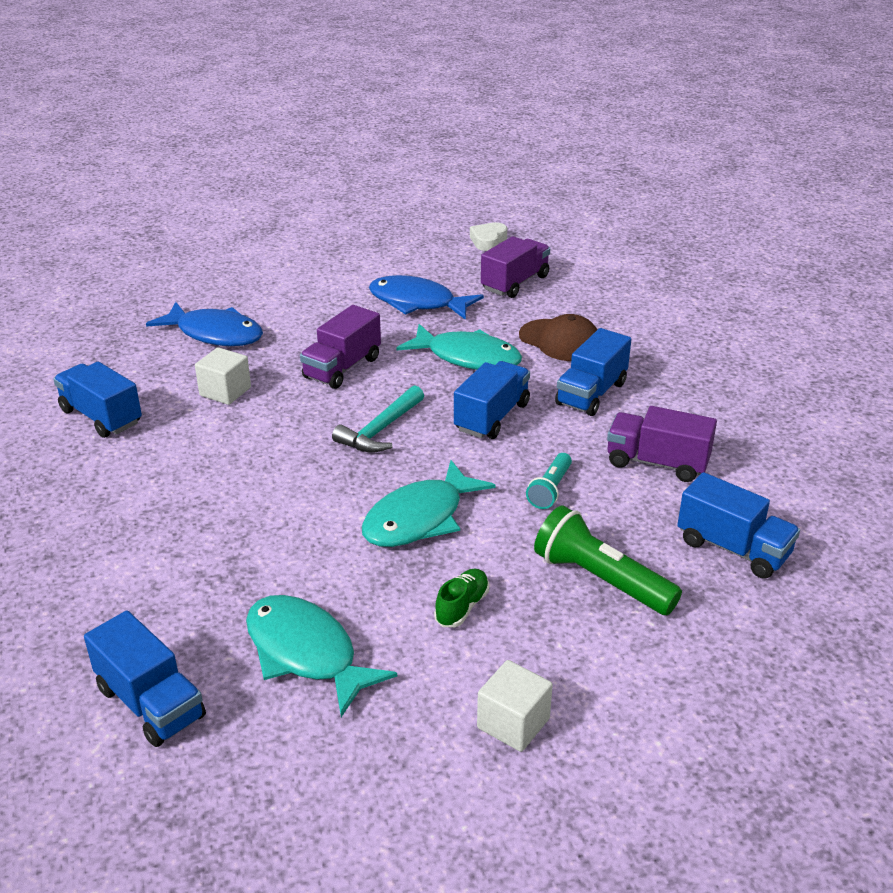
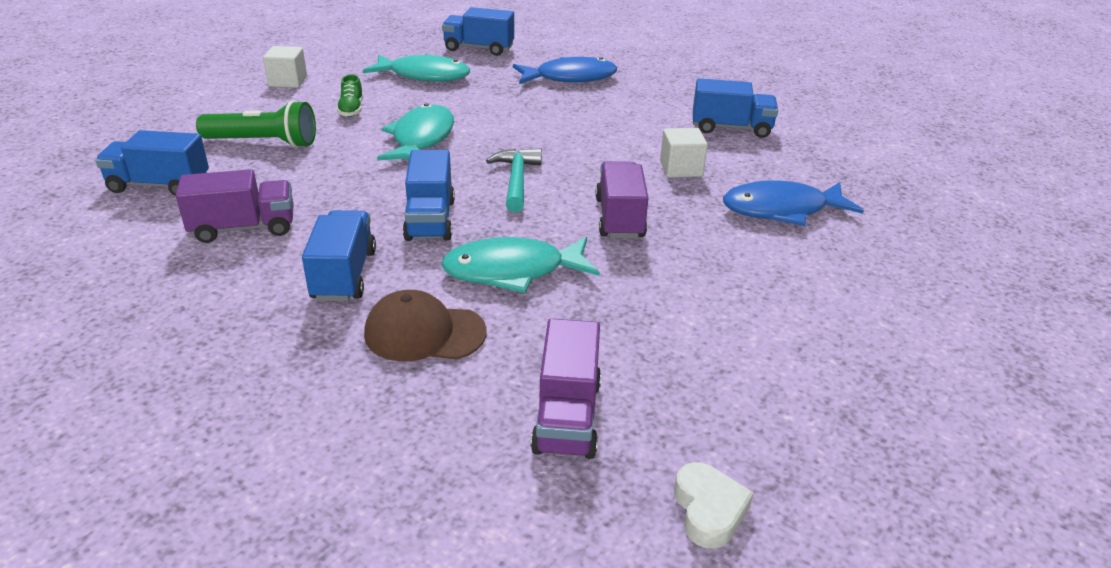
camera: 145 degrees right, 0 degrees up
blue fish [369,275,484,320] -> blue fish moved to [513,57,617,84]
turquoise flashlight [526,453,572,509] -> none

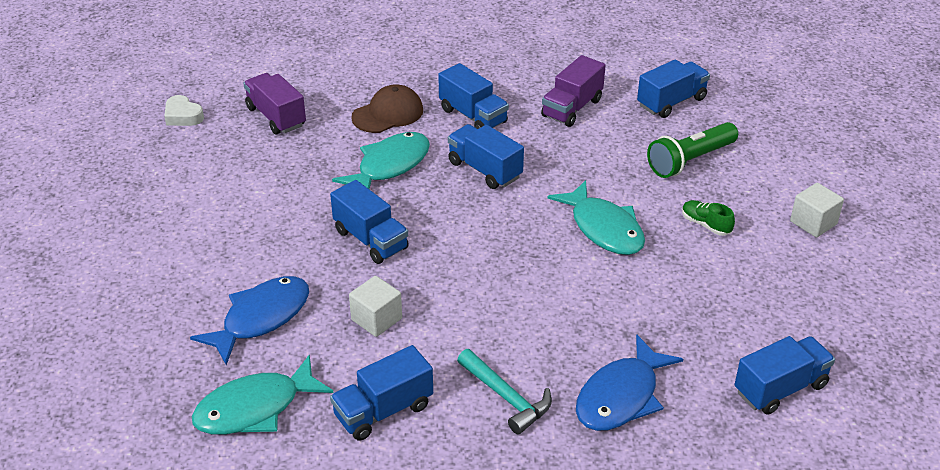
camera: 140 degrees right, 5 degrees up
turquoise fish [363,54,470,82] -> turquoise fish moved to [192,355,334,435]
turquoise hammer [486,149,542,212] -> turquoise hammer moved to [457,349,552,435]
purple truck [596,161,649,239] -> blue truck [330,180,409,264]

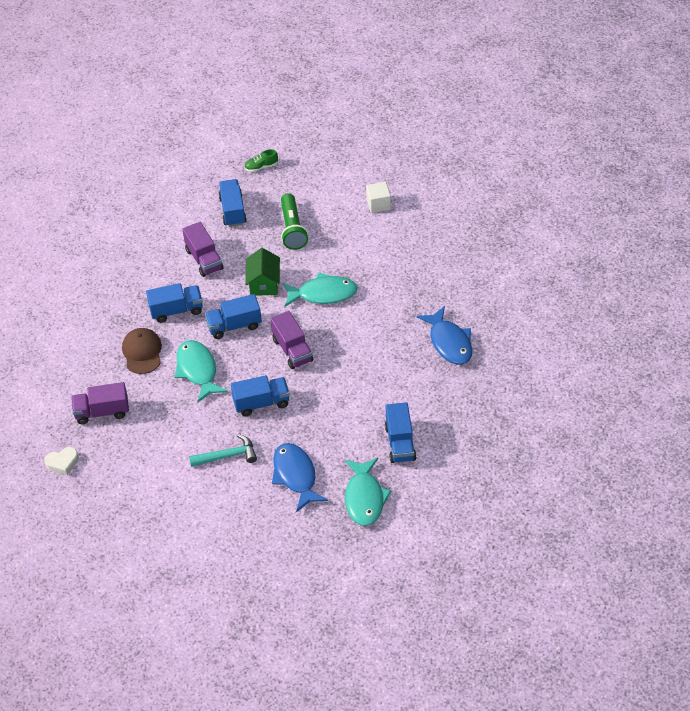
camera: 60 degrees left, 10 degrees up
white cube [349,276,402,337] -> none
turquoise hammer [457,349,552,435] -> turquoise hammer moved to [189,434,257,467]
green shoe [682,200,735,236] -> green shoe moved to [244,149,278,172]
blue truck [735,336,835,415] -> none
none -> green house [245,248,280,296]
none -> purple truck [270,311,313,369]

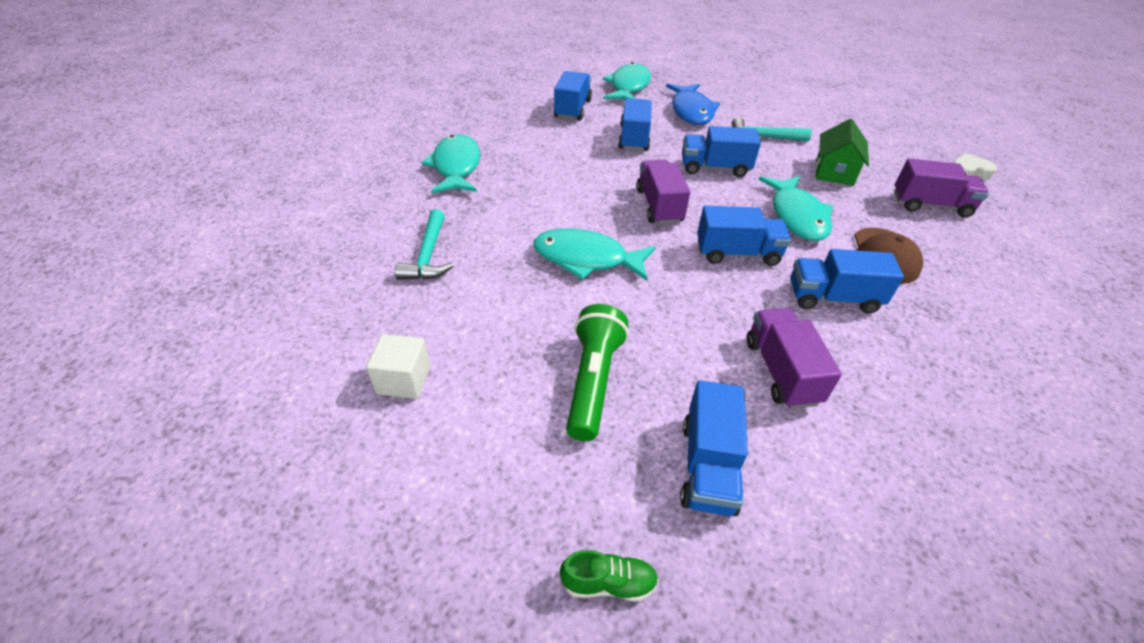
camera: 165 degrees left, 5 degrees down
green house [245,248,280,296] -> green house moved to [815,119,869,186]
blue fish [417,306,472,365] -> turquoise fish [421,134,480,193]
none -> turquoise hammer [395,209,454,280]
none -> blue truck [618,98,652,151]

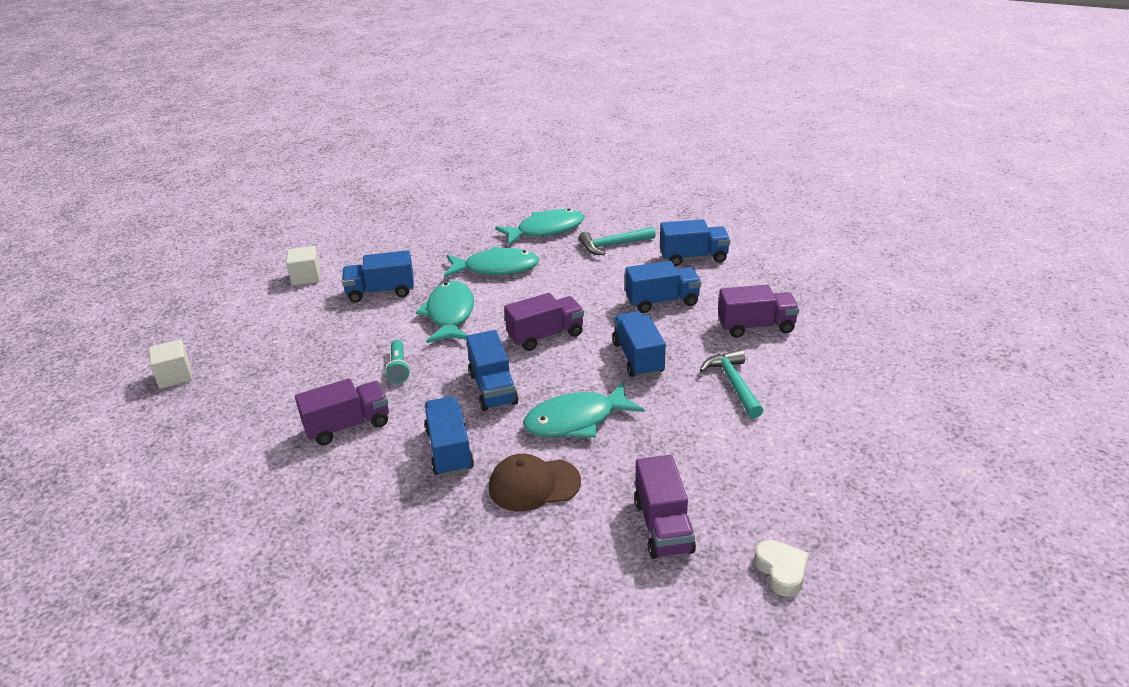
camera: 75 degrees right, 10 degrees down
turquoise hammer [395,209,454,280] -> turquoise hammer moved to [579,227,656,255]
green shoe [560,550,659,601] -> white cube [149,339,192,389]
green flashlight [566,304,629,441] -> none
turquoise fish [603,62,651,100] -> turquoise fish moved to [444,246,539,277]
blue fish [666,84,720,125] -> purple truck [718,285,799,338]
blue truck [680,380,748,516] -> blue truck moved to [342,250,414,303]
green house [815,119,869,186] -> none
none -> turquoise flashlight [385,340,410,383]

